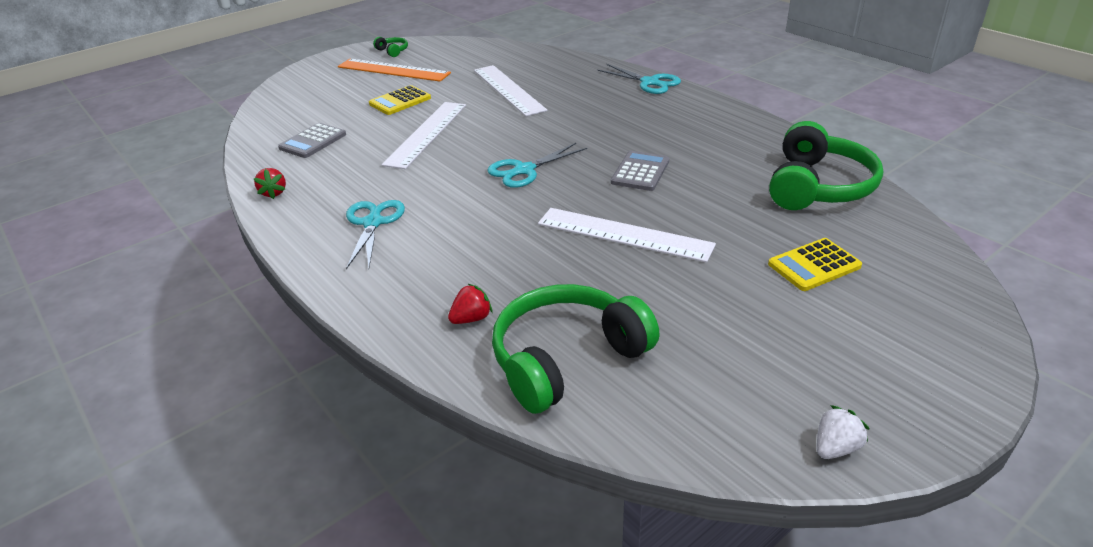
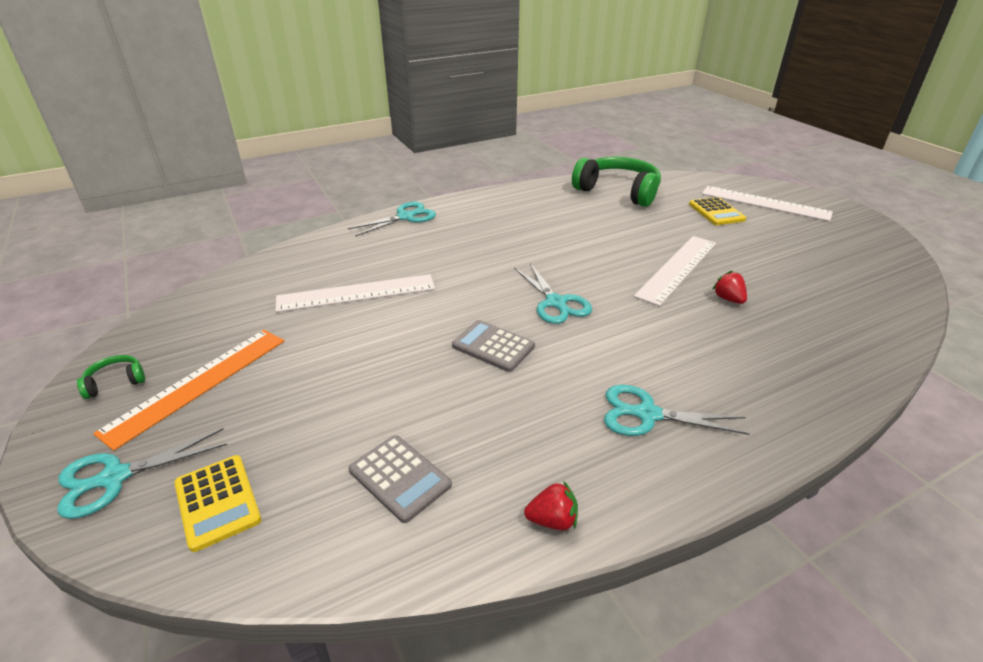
camera: 80 degrees left, 0 degrees up
yellow calculator [369,85,431,115] -> yellow calculator moved to [174,455,261,552]
white ruler [381,102,466,169] -> white ruler moved to [702,186,833,222]
red strawberry [448,284,492,324] -> red strawberry moved to [712,271,747,304]
green headphones [492,284,660,414] -> none
grey calculator [611,151,669,191] -> grey calculator moved to [452,320,535,372]
white strawberry [817,405,870,459] -> none
none -> turquoise scissors [57,428,227,519]

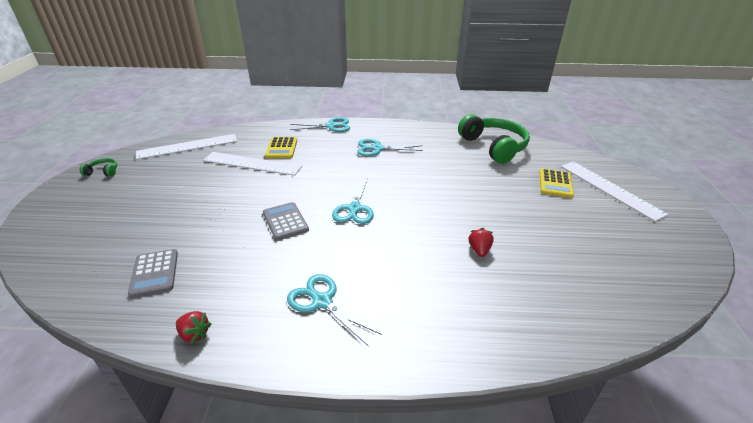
camera: 30 degrees right, 0 degrees up
turquoise scissors [57,428,227,519] -> turquoise scissors moved to [357,139,423,157]
orange ruler [93,330,284,451] -> none
yellow calculator [174,455,261,552] -> yellow calculator moved to [265,137,297,158]
white ruler [634,236,716,306] -> white ruler moved to [136,134,237,160]

